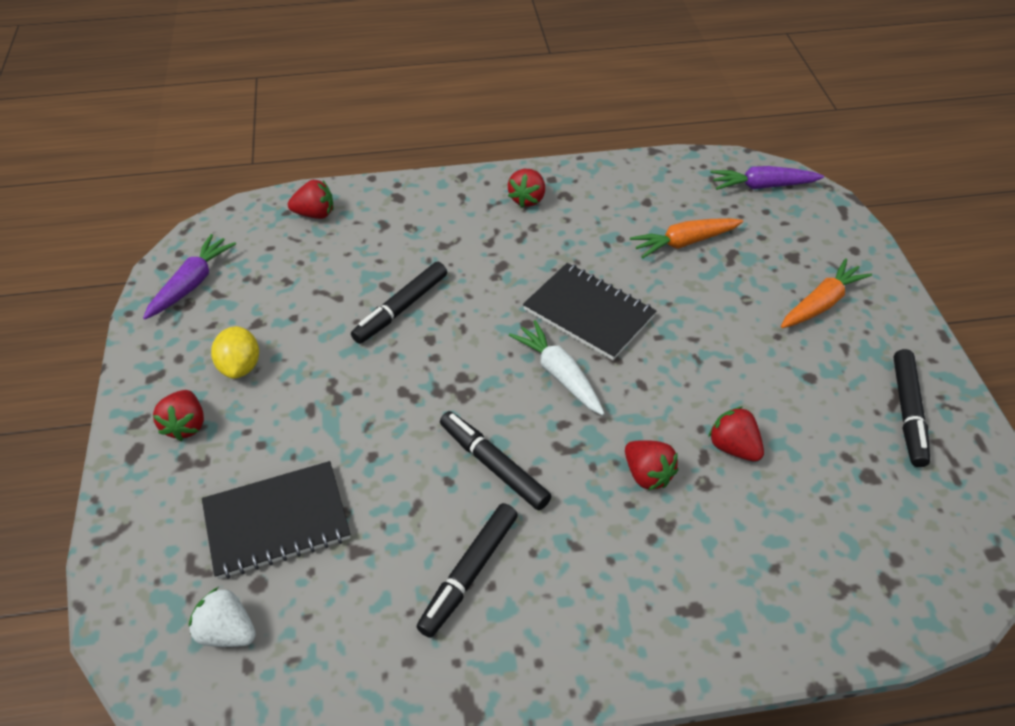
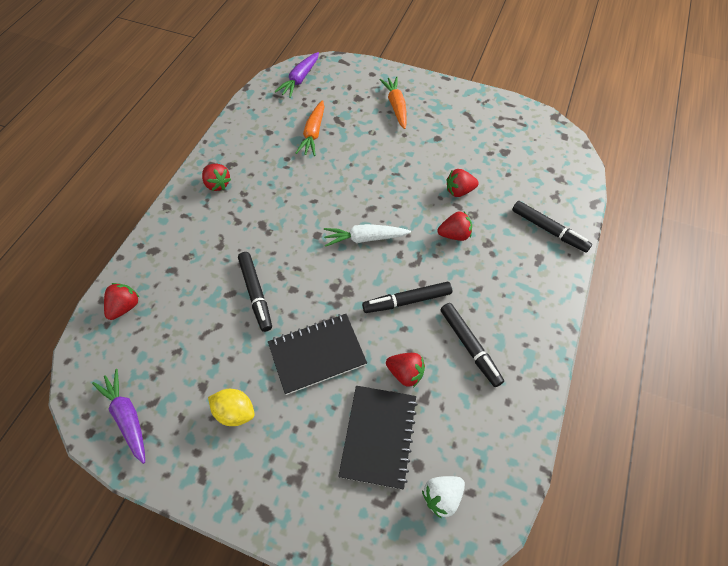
camera: 60 degrees left, 10 degrees up
red strawberry [153,390,204,441] -> red strawberry moved to [386,353,425,387]
black notebook [523,263,656,360] -> black notebook moved to [268,314,367,395]
black marker [893,349,930,467] -> black marker moved to [512,201,592,253]

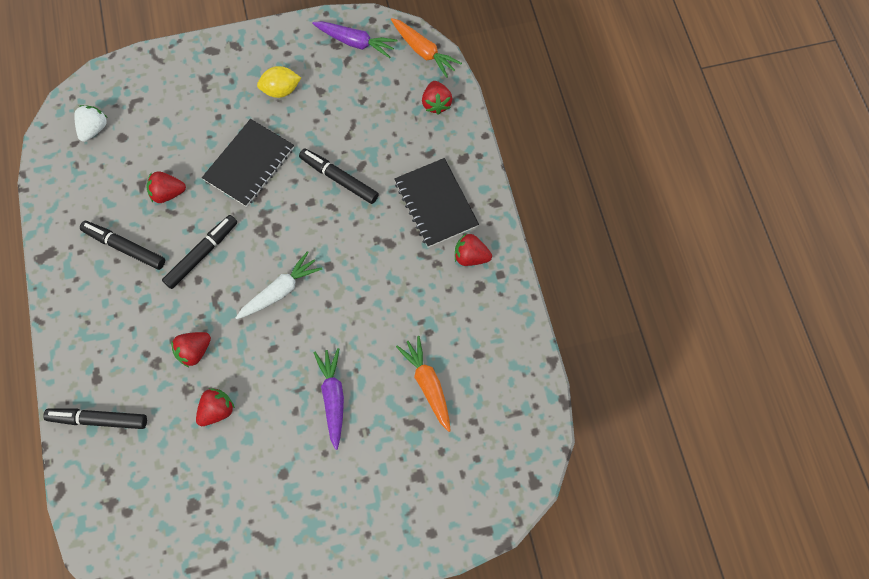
camera: 145 degrees right, 10 degrees up
purple carrot [275,52,319,98] -> purple carrot moved to [314,348,344,450]
black notebook [338,386,418,490] -> black notebook moved to [394,158,479,248]
orange carrot [380,76,407,129] -> orange carrot moved to [391,18,462,78]

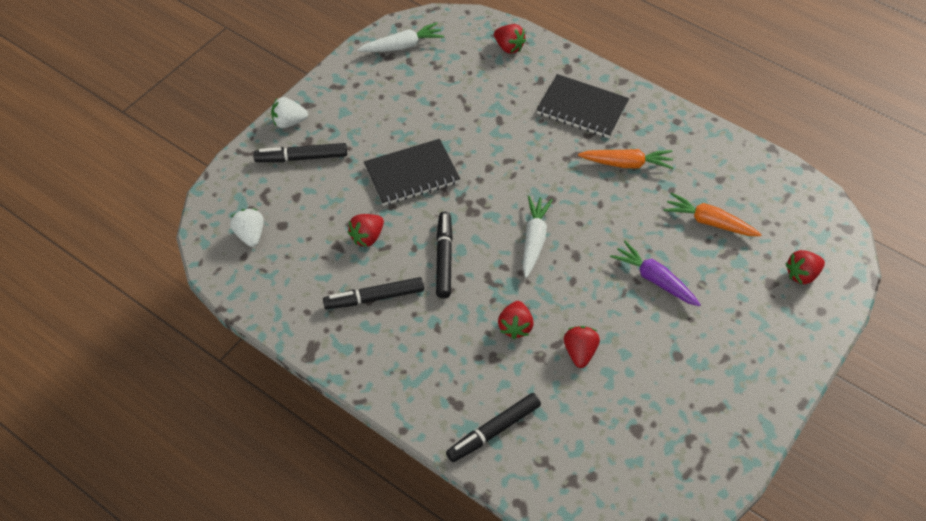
camera: 40 degrees left, 15 degrees down
black notebook [202,119,294,207] -> black notebook turned 75 degrees clockwise [364,139,460,206]
yellow lemon [257,66,301,98] -> none
black marker [299,148,379,204] -> black marker moved to [253,143,347,162]
purple carrot [312,21,397,58] -> white carrot [358,22,444,52]
orange carrot [391,18,462,78] -> orange carrot moved to [578,149,674,169]
red strawberry [455,234,492,266] -> red strawberry moved to [785,250,825,284]
none -> white strawberry [271,97,308,128]

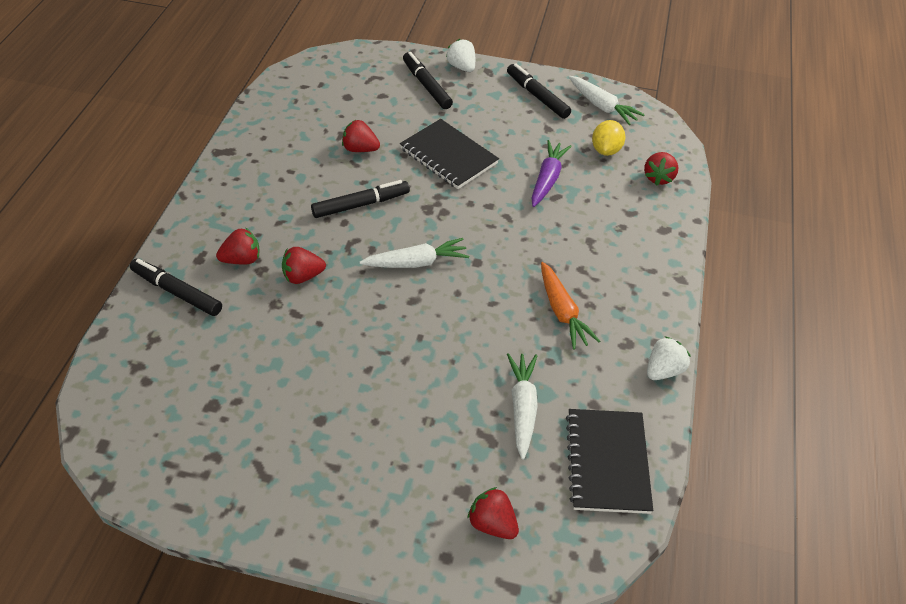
camera: 65 degrees right, 5 degrees down
white strawberry [230,209,264,247] -> white strawberry moved to [647,336,691,380]
black marker [323,277,424,309] -> black marker moved to [507,63,571,119]
black notebook [536,74,629,138] -> black notebook moved to [566,409,653,514]
red strawberry [564,326,600,368] -> red strawberry moved to [216,228,260,264]
purple carrot [610,241,701,306] -> purple carrot moved to [532,140,572,207]
orange carrot [664,192,762,236] -> white carrot [507,353,538,460]
none -> yellow lemon [592,120,626,156]

